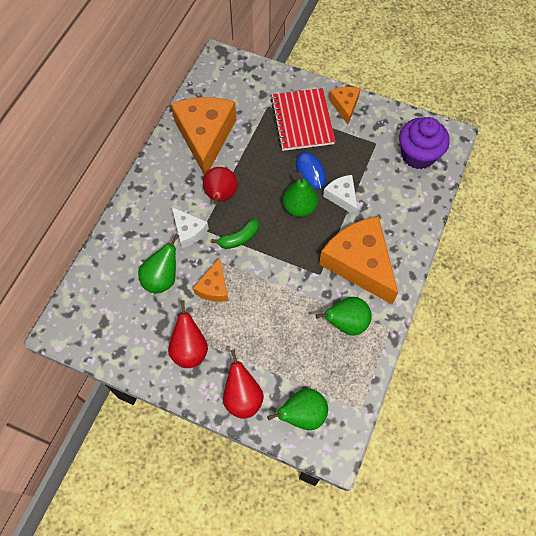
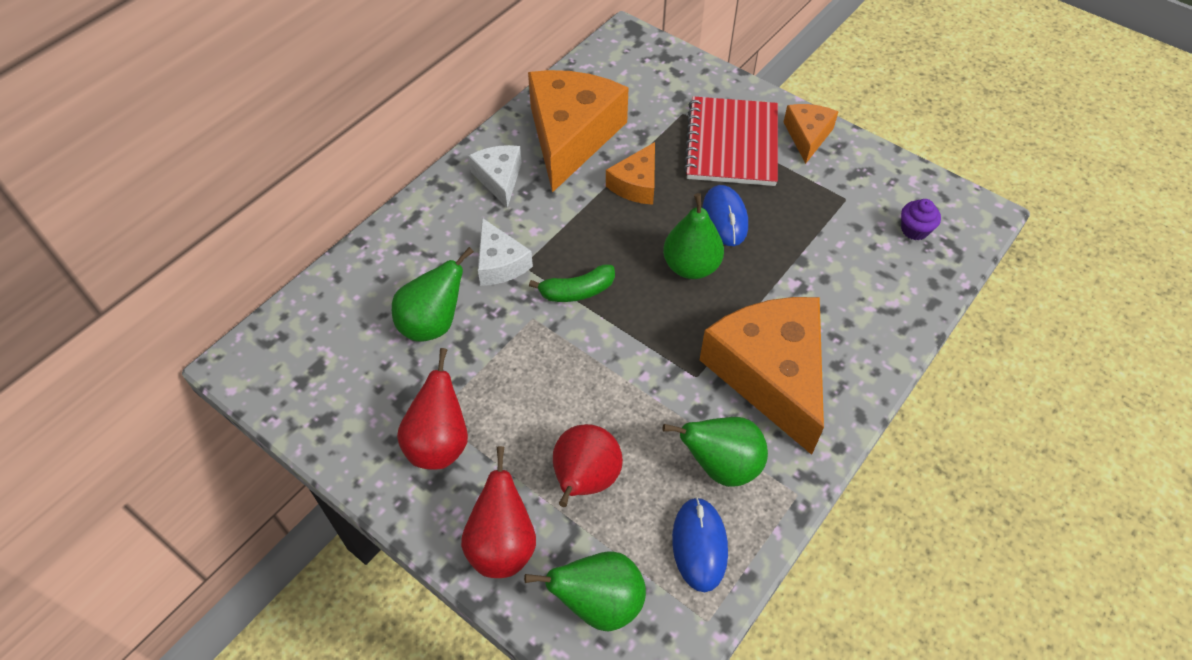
camera: 15 degrees right, 10 degrees down
orange cheese [193,257,228,302] -> orange cheese moved to [606,142,655,205]
red pear [203,167,238,205] -> red pear moved to [553,424,623,507]
white cheese [323,175,358,216] -> white cheese moved to [468,145,522,208]
purple cupcake [399,117,450,169] -> purple cupcake [901,199,941,240], size x0.46
none -> blue mouse [672,497,728,592]

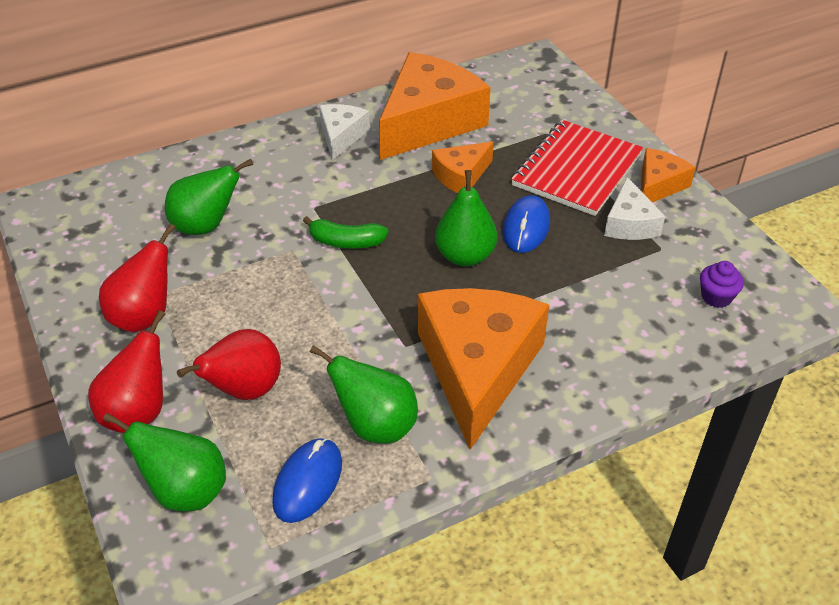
camera: 25 degrees right, 10 degrees down
white cheese [478,218,533,286] -> white cheese moved to [604,177,665,240]

